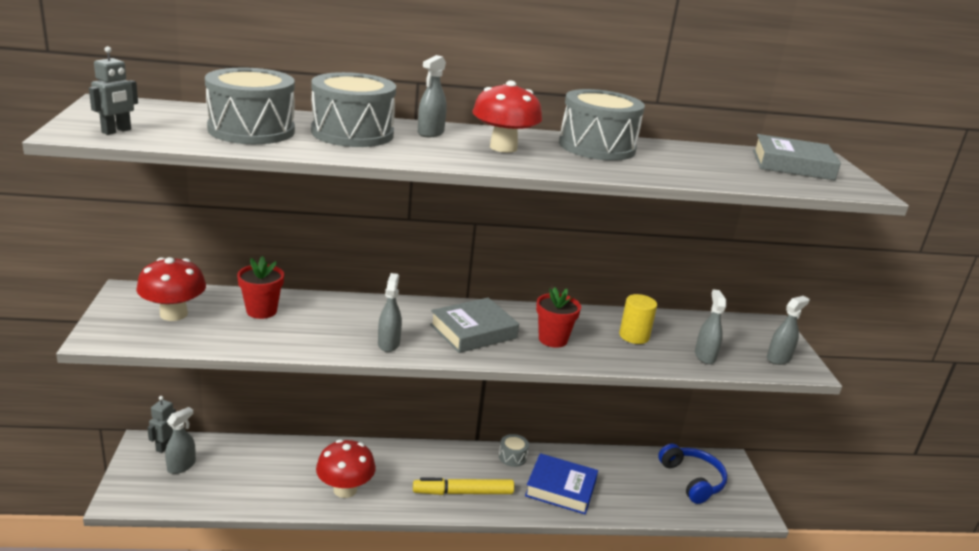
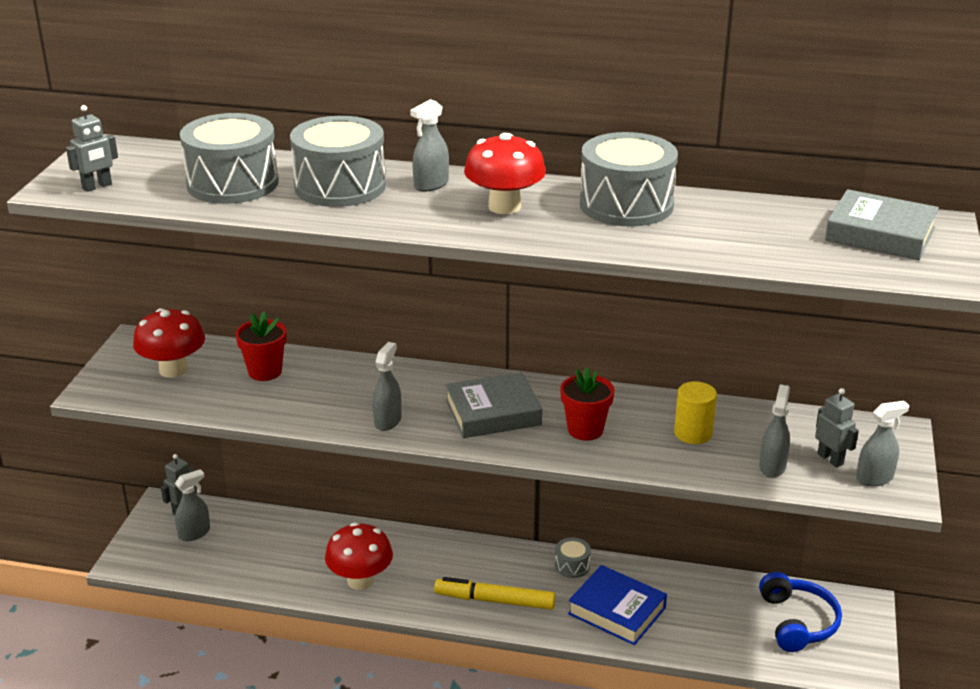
camera: 20 degrees right, 5 degrees up
none -> grey robot [815,388,859,467]

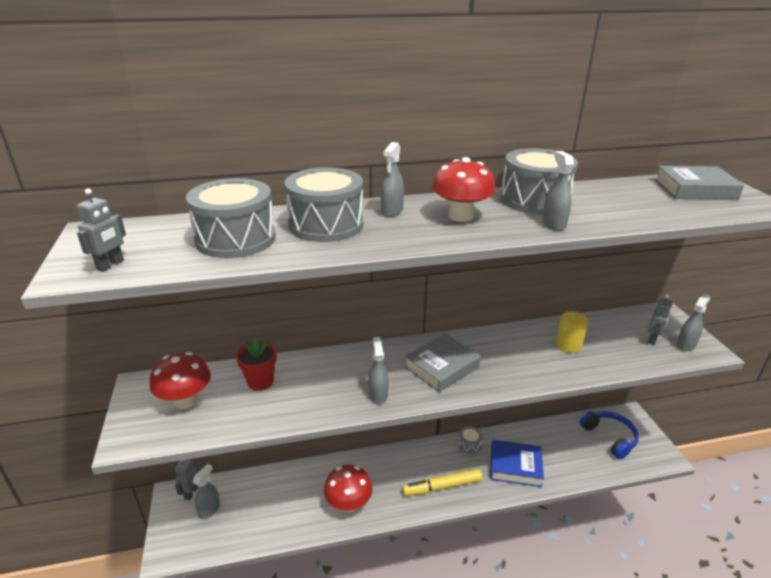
camera: 25 degrees left, 0 degrees up
red flower pot [560,368,614,441] -> none
grey spray bottle [759,385,790,478] -> grey spray bottle moved to [542,151,574,231]
grey robot [815,388,859,467] -> grey robot turned 90 degrees clockwise [648,294,673,345]

